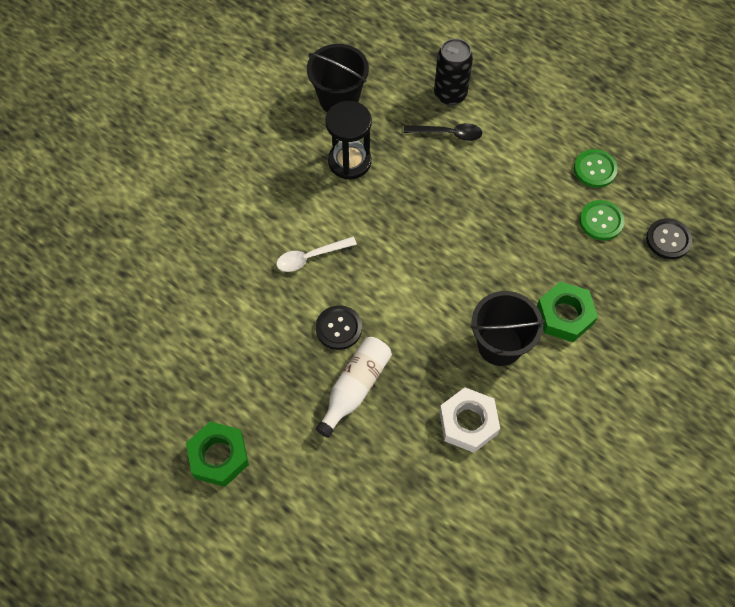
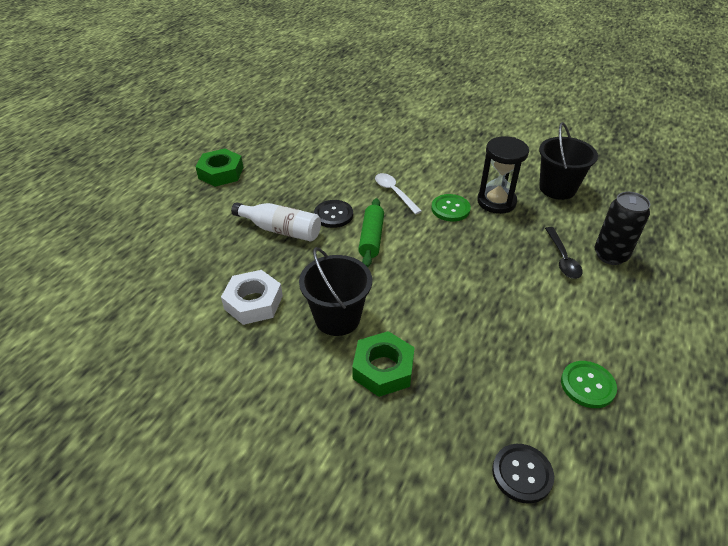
camera: 80 degrees right, 20 degrees down
green button [579,200,625,241] -> green button moved to [431,194,471,222]
none -> green rolling pin [358,198,384,267]

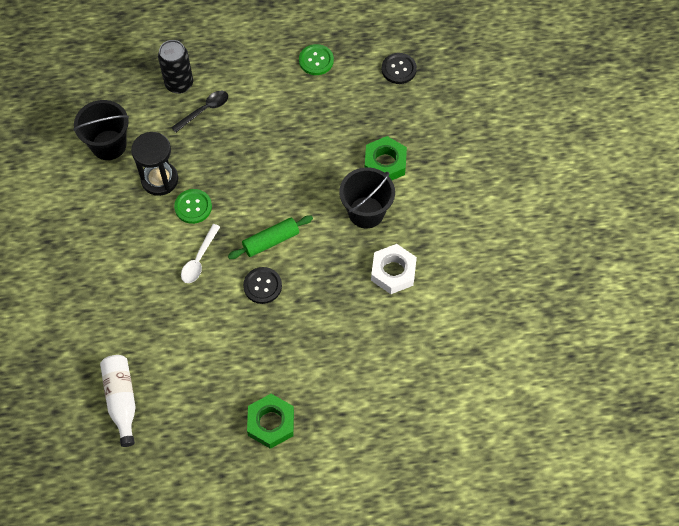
camera: 125 degrees left, 20 degrees up
white bottle [231,202,321,242] -> white bottle moved to [100,355,136,447]

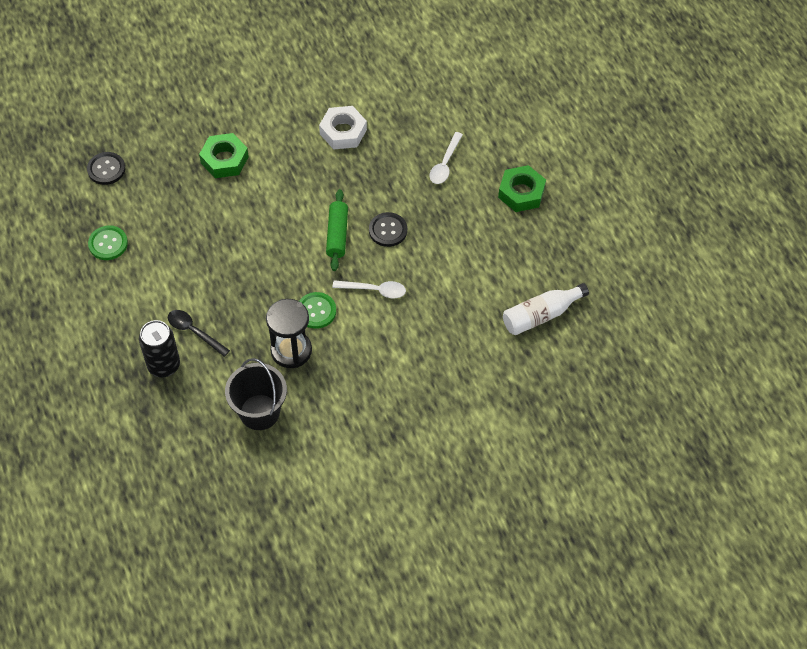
camera: 105 degrees left, 5 degrees down
green rolling pin [228,215,313,259] -> green rolling pin turned 45 degrees clockwise [326,189,348,271]
black bucket [340,167,395,228] -> none
none -> white spoon [430,132,463,184]

